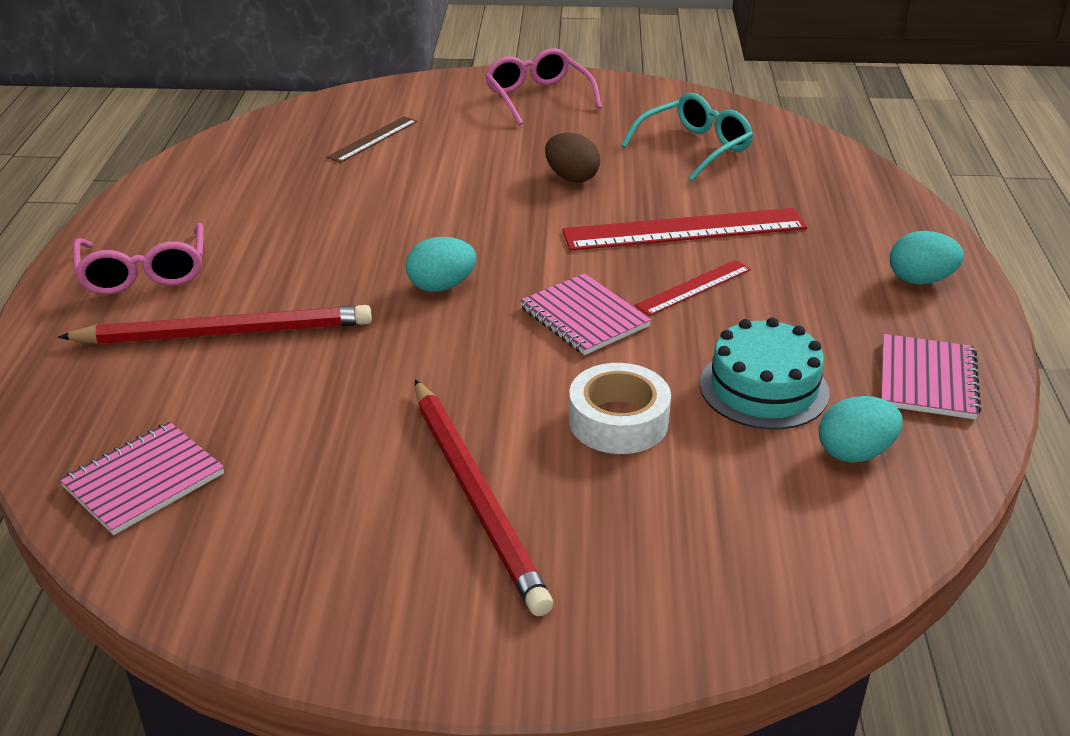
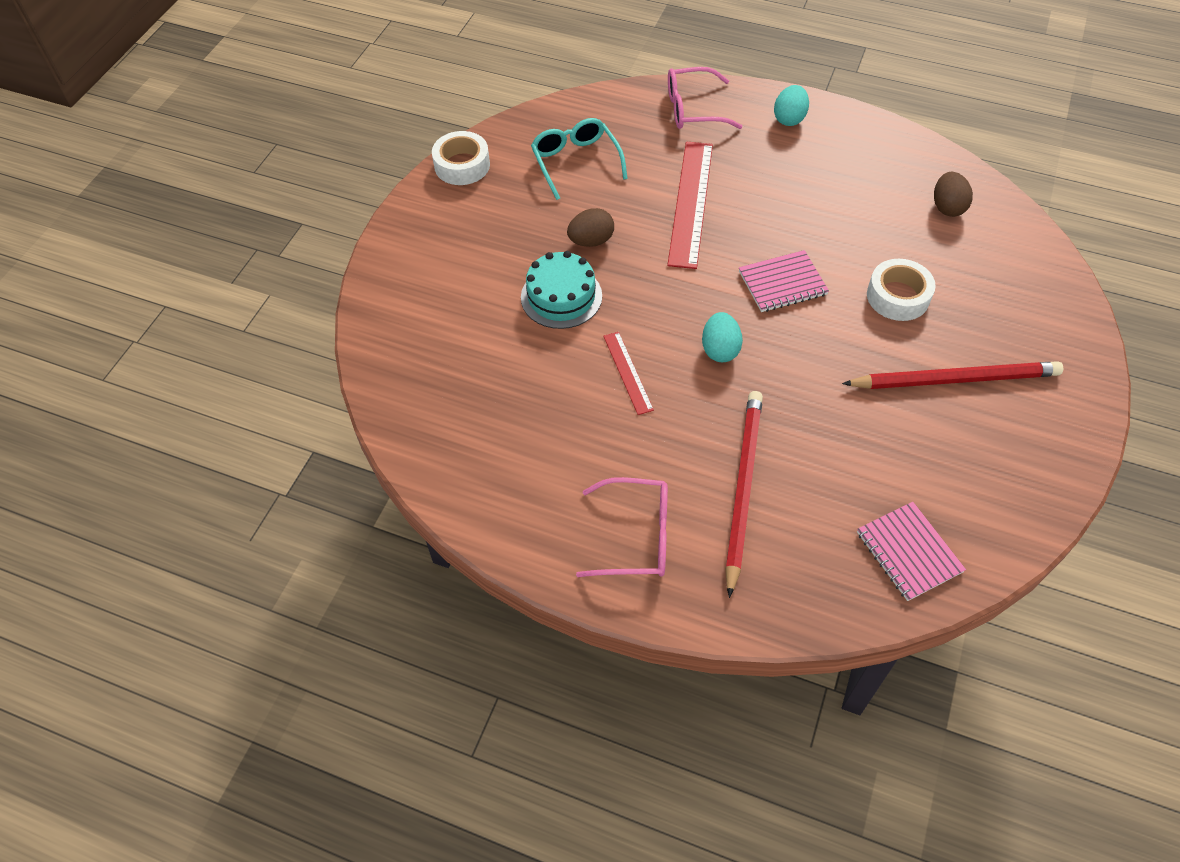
camera: 70 degrees left, 20 degrees up
brown ruler [327,116,417,163] -> none
pink glasses [485,48,602,125] -> pink glasses moved to [668,67,743,129]
red ruler [635,260,751,316] -> red ruler moved to [603,332,654,415]
turquoise cake [700,317,830,430] -> turquoise cake moved to [521,251,602,329]
turquoise egg [819,396,903,462] -> brown egg [934,172,973,217]
pink notebook [881,334,981,419] -> none
none -> white tape [432,131,490,185]

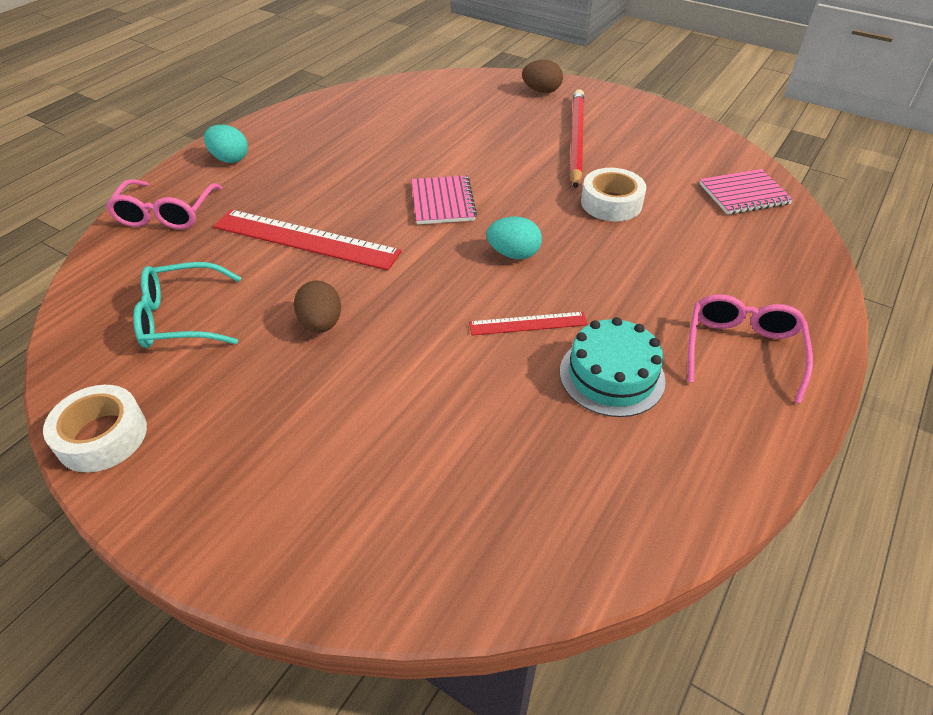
camera: 80 degrees left, 10 degrees down
turquoise cake [521,251,602,329] -> turquoise cake moved to [560,317,666,417]
red pencil [725,391,763,598] -> none
white tape [867,259,936,321] -> white tape moved to [581,168,646,222]
brown egg [934,172,973,217] -> brown egg moved to [522,60,563,93]

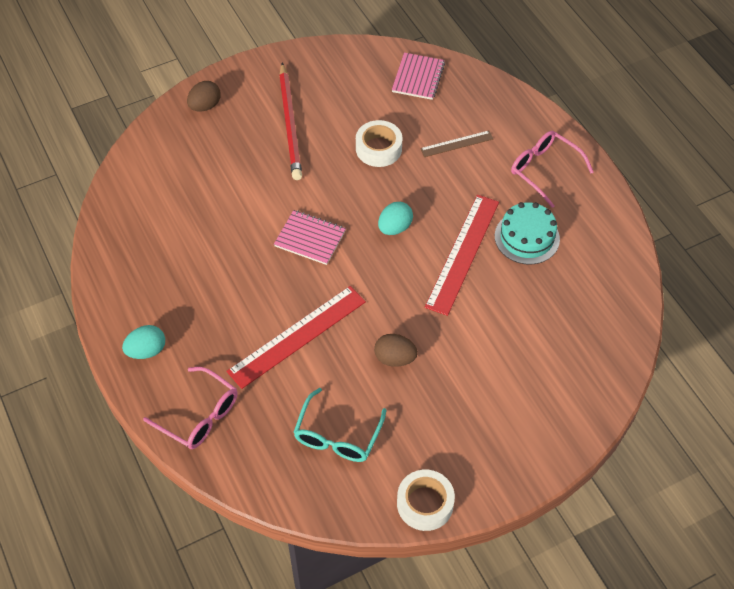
camera: 60 degrees left, 10 degrees up
red ruler [469,312,588,335] -> red ruler [425,195,499,316], size x1.90
red pencil [570,89,584,189] -> red pencil turned 135 degrees counterclockwise [279,63,302,180]
none -> brown ruler [420,131,493,157]

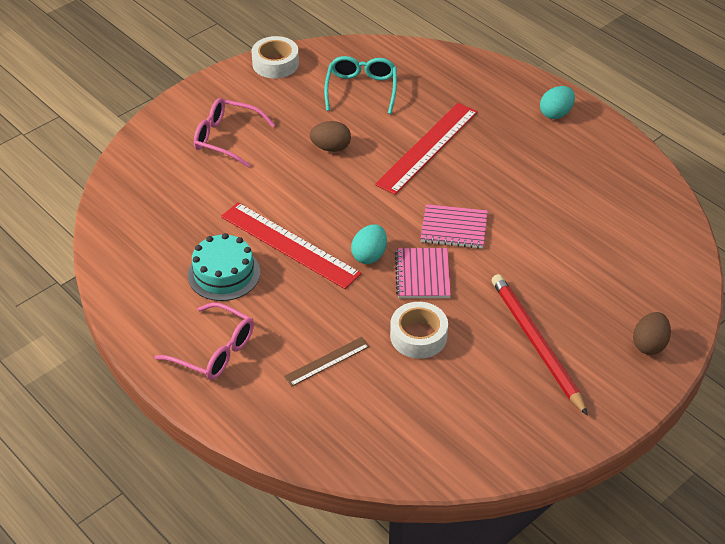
camera: 165 degrees right, 10 degrees down
pink glasses [143,367,237,449] -> pink glasses moved to [194,98,275,167]
pink notebook [392,53,445,100] -> pink notebook moved to [395,248,451,298]
red ruler [425,195,499,316] -> red ruler turned 60 degrees counterclockwise [221,202,362,289]

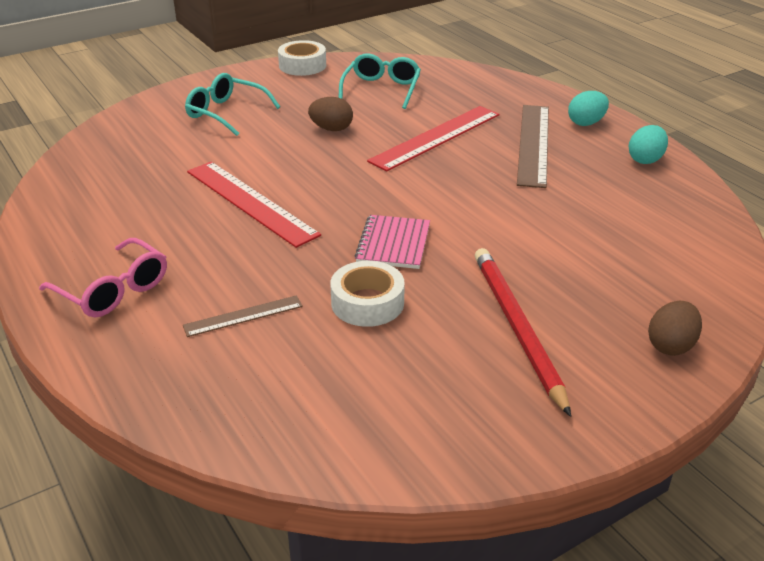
camera: 10 degrees right, 10 degrees down
turquoise cake [188,233,260,301] -> none
pink glasses [194,98,275,167] -> turquoise glasses [185,73,280,136]
turquoise egg [351,224,387,264] -> turquoise egg moved to [628,125,668,164]
pink notebook [420,204,488,249] -> none
none -> brown ruler [517,105,549,188]

